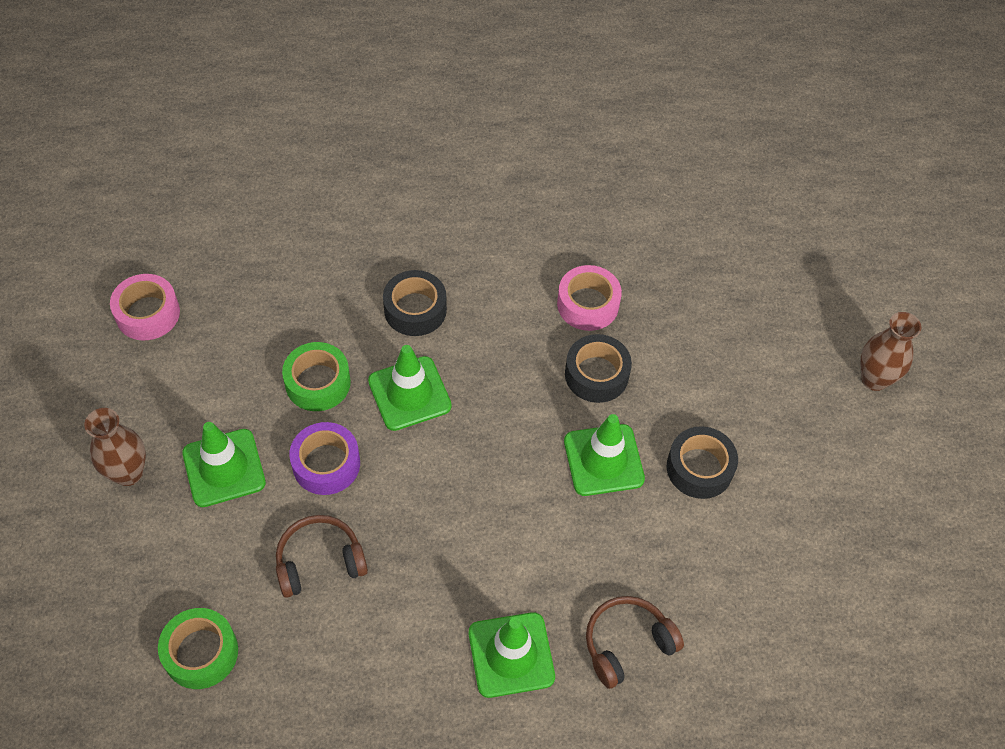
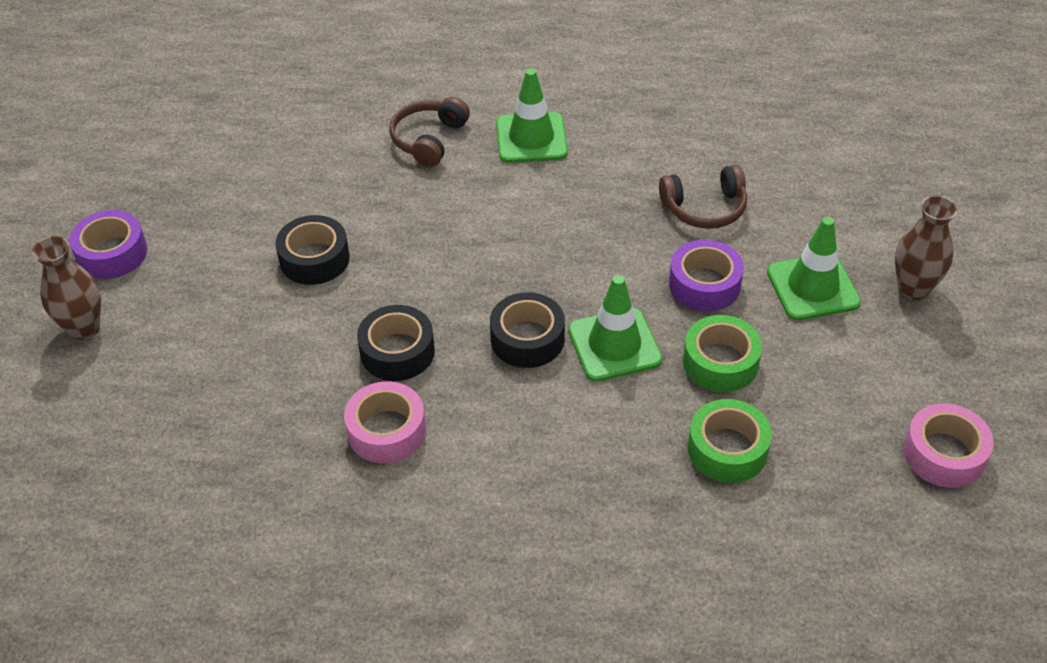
camera: 170 degrees left, 10 degrees down
green tape [158,608,238,689] -> green tape moved to [688,399,772,483]
black tape [383,270,447,336] -> black tape moved to [490,292,565,368]
green traffic cone [564,414,645,496] -> none
brown headphones [586,596,684,689] -> brown headphones turned 135 degrees clockwise [389,97,470,167]
none -> purple tape [69,210,147,279]

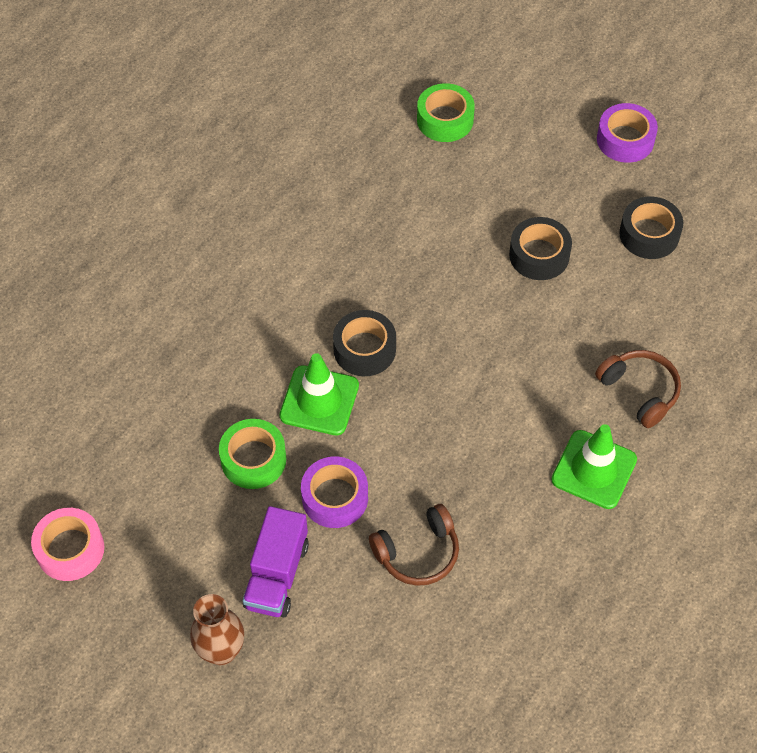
camera: 120 degrees right, 10 degrees up
brown vase [32,236,101,340] -> none
pink tape [344,381,426,463] -> none
black tape [357,305,435,381] -> black tape moved to [619,197,683,259]
brown headphones [659,165,747,229] -> brown headphones turned 135 degrees counterclockwise [369,504,459,586]
green tape [688,399,772,483] -> green tape moved to [417,83,475,142]
green traffic cone [767,217,861,320] -> purple truck [243,506,309,618]

